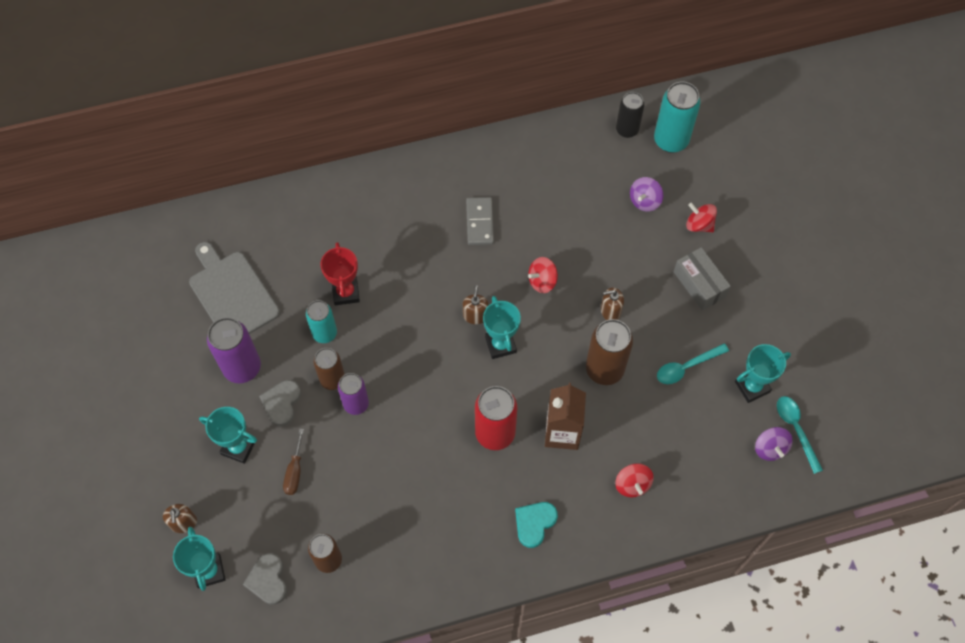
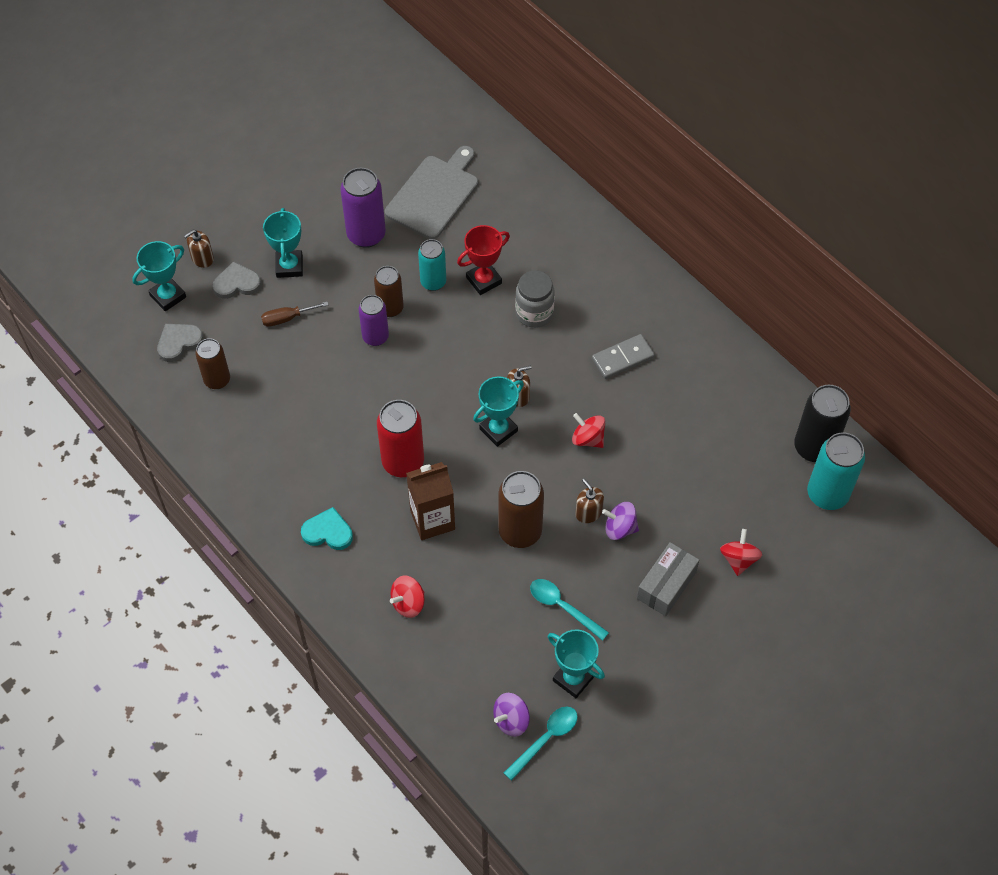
camera: 65 degrees right, 5 degrees down
grey heart [259,380,301,426] -> grey heart moved to [213,261,261,299]
black can [616,92,644,138] -> black can [794,385,851,462], size x1.52
purple spinning top [630,177,663,212] -> purple spinning top moved to [602,502,639,540]
none -> grey jar [515,270,555,328]

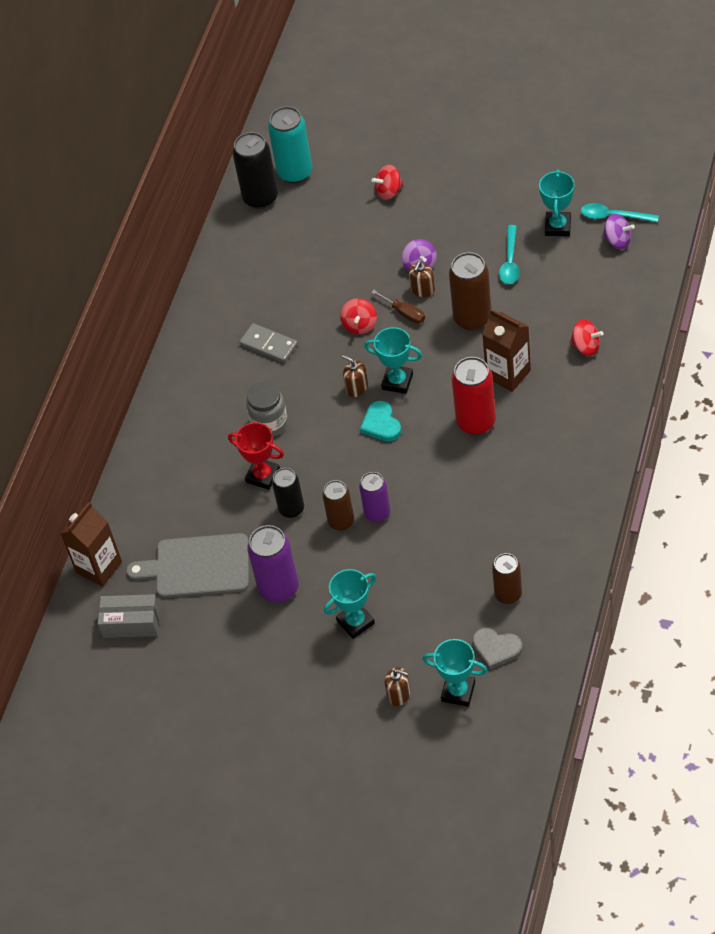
camera: 115 degrees left, 5 degrees down
grey heart [213,261,261,299] -> none
brown screwdriver [261,301,329,327] -> brown screwdriver moved to [371,290,425,324]
turquoise heart [301,507,353,550] -> turquoise heart moved to [360,401,402,441]
turquoise can [418,239,446,291] -> black can [272,468,304,518]
grey box [637,542,699,616] -> grey box moved to [98,594,160,638]
none -> brown carton [60,502,122,587]

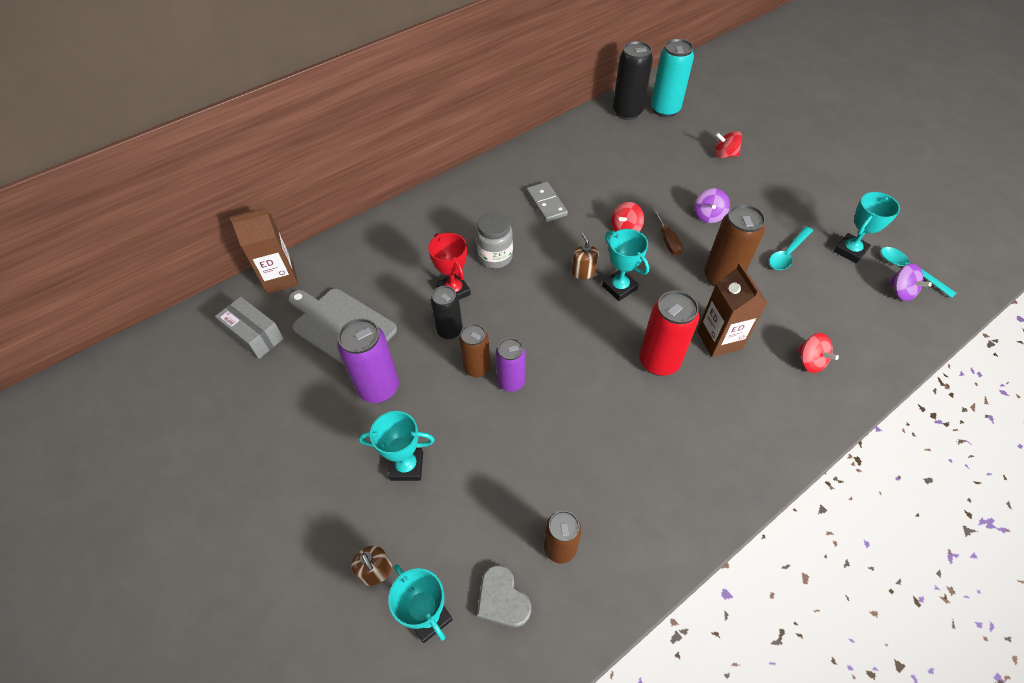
camera: 30 degrees right, 0 degrees up
turquoise heart [360,401,402,441] -> none
brown soap dispenser [409,261,435,297] -> none

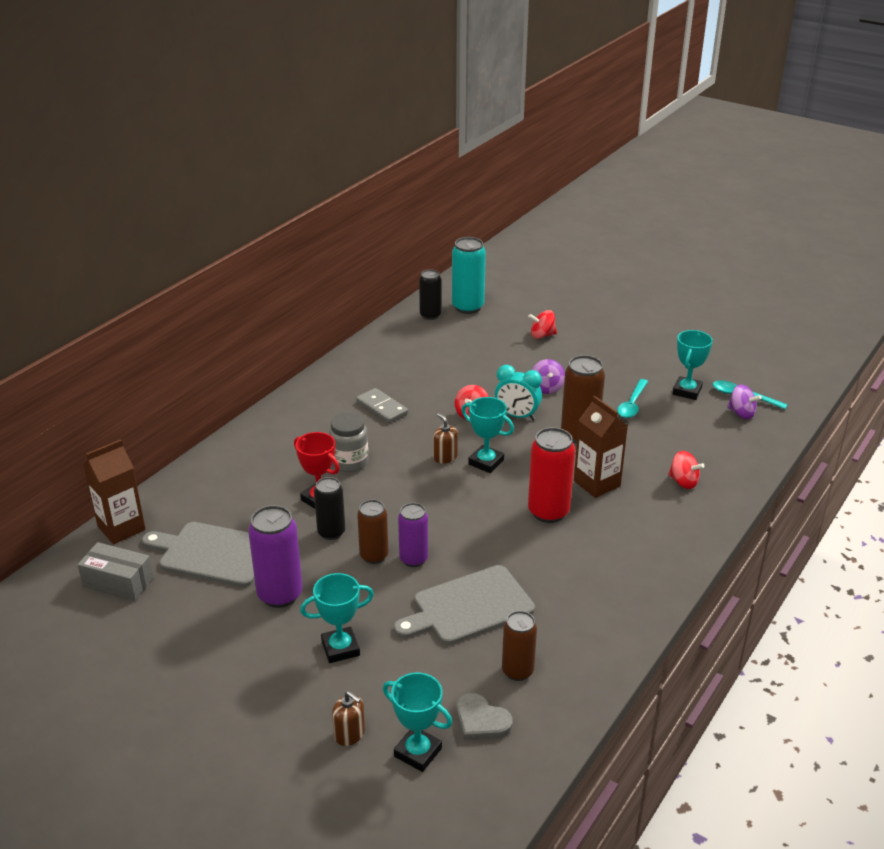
camera: 20 degrees left, 20 degrees down
black can [613,41,653,120] -> black can [419,269,441,320], size x0.66
brown screwdriver [653,210,683,256] -> turquoise clock [495,365,542,420]
none -> grey cutting board [394,565,535,645]

